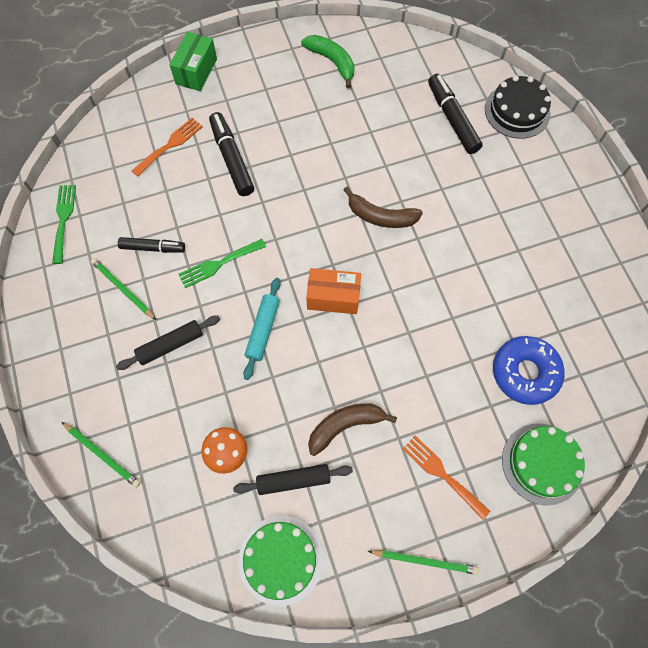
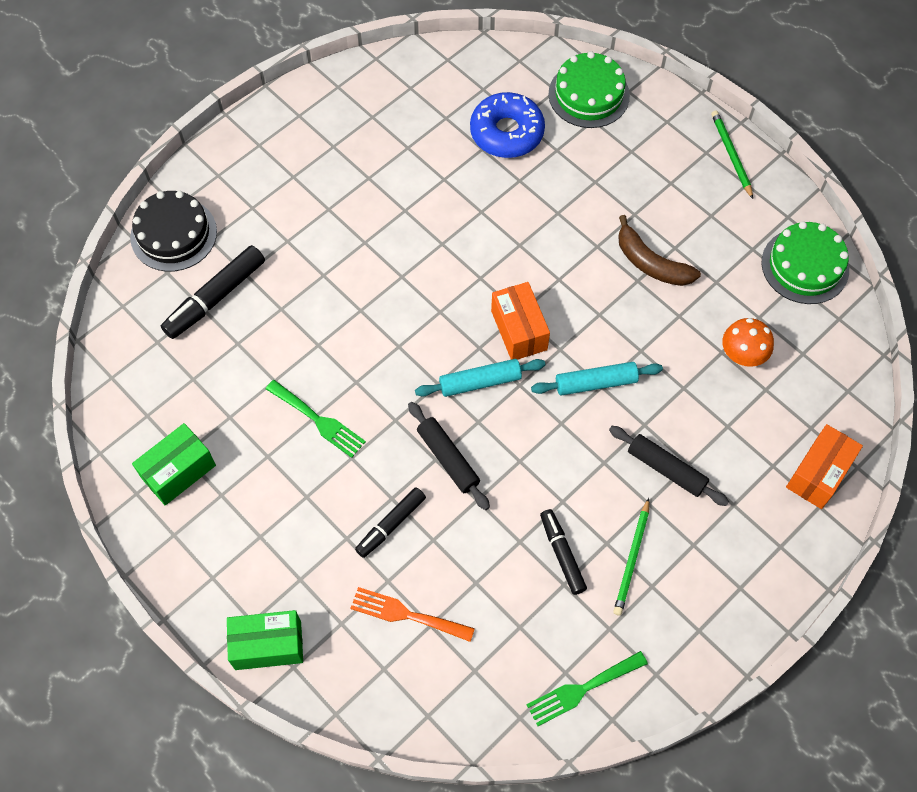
camera: 115 degrees left, 5 degrees down
green pencil [62,422,140,488] -> orange box [786,424,863,509]
green fork [178,239,266,288] -> green fork moved to [266,380,366,458]
black marker [209,112,254,196] -> black marker [355,487,426,558], size x0.65
black rolling pin [233,464,353,495] -> black rolling pin moved to [408,402,490,510]
green banana [301,35,355,88] -> green box [132,423,216,506]
brown banana [343,187,423,228] -> none
orange fork [403,436,490,520] -> none
none -> turquoise rolling pin [415,359,545,397]

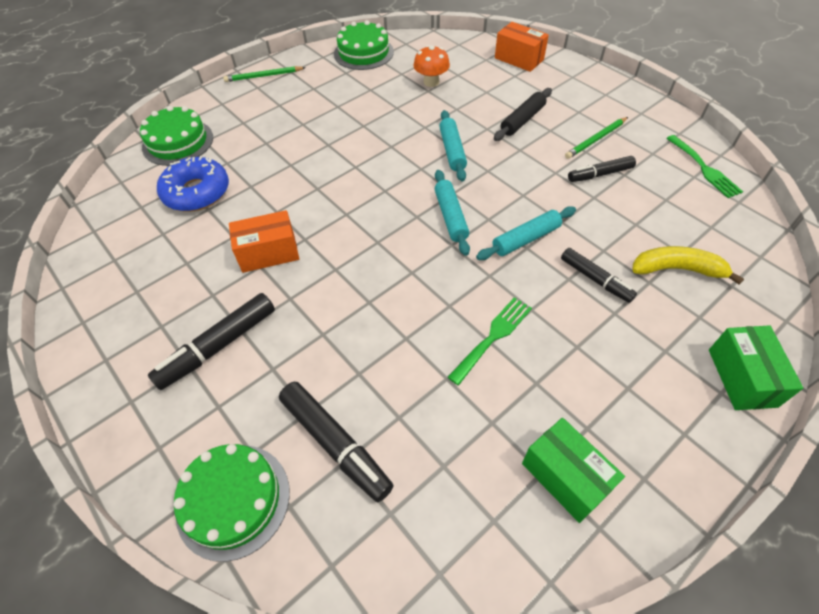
camera: 85 degrees left, 10 degrees down
black cake [130,191,217,272] -> green cake [174,444,290,562]
orange fork [350,587,475,642] -> yellow banana [632,246,744,285]
black rolling pin [408,402,490,510] -> turquoise rolling pin [476,206,576,260]
orange box [491,282,550,360] -> orange box moved to [229,210,299,273]
green pencil [613,498,649,616] -> green pencil turned 120 degrees clockwise [565,117,628,159]
brown banana [618,215,701,286] -> none
none -> black marker [148,293,275,390]

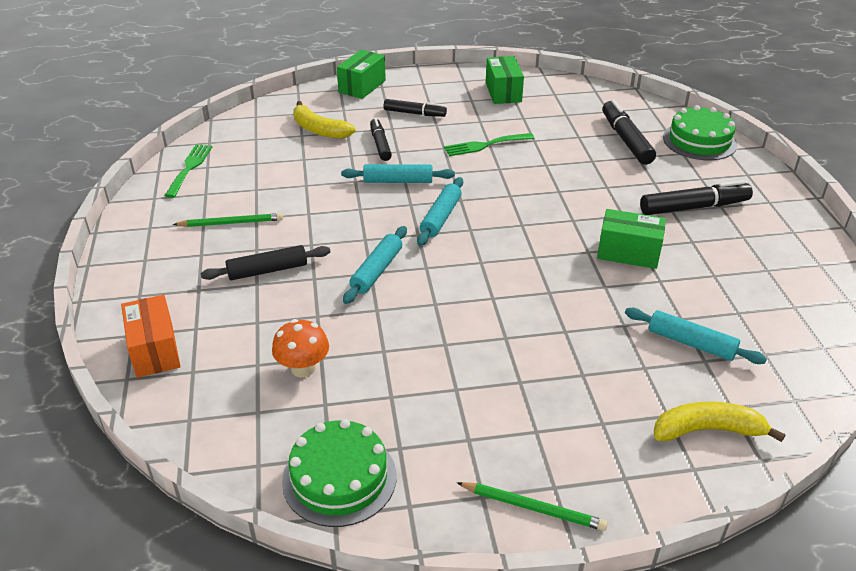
camera: 150 degrees left, 15 degrees down
green cake [140,106,213,166] -> yellow banana [654,402,786,442]
blue donut [157,156,229,211] -> turquoise rolling pin [625,308,767,364]
orange box [229,210,299,273] -> green box [597,209,666,269]
black marker [568,156,636,182] -> black marker moved to [384,99,447,117]

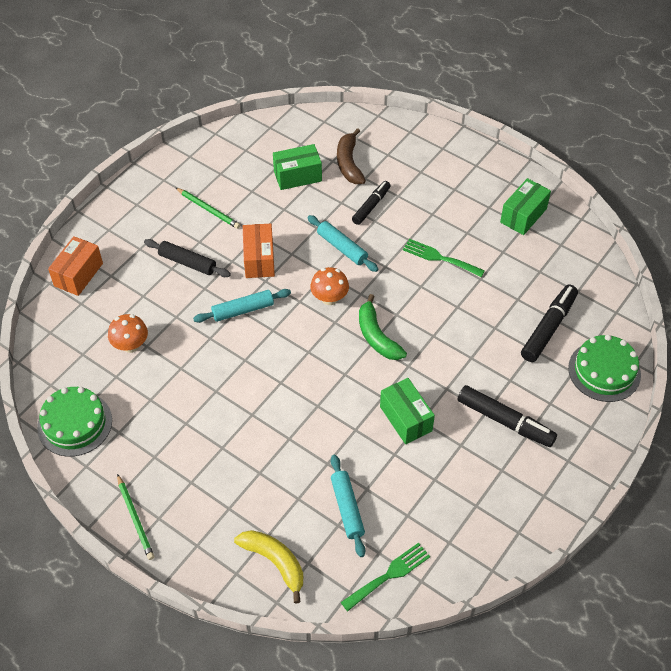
camera: 45 degrees right, 15 degrees up
green fork [164,144,212,198] -> green fork moved to [341,543,430,611]
yellow banana [293,101,356,139] -> brown banana [337,128,366,184]
green box [337,50,386,99] -> green box moved to [273,144,322,190]
black marker [384,99,447,117] -> none
turquoise rolling pin [417,177,463,246] -> orange mushroom [310,267,349,305]
none -> orange box [243,224,275,278]
none -> green banana [359,294,407,360]

